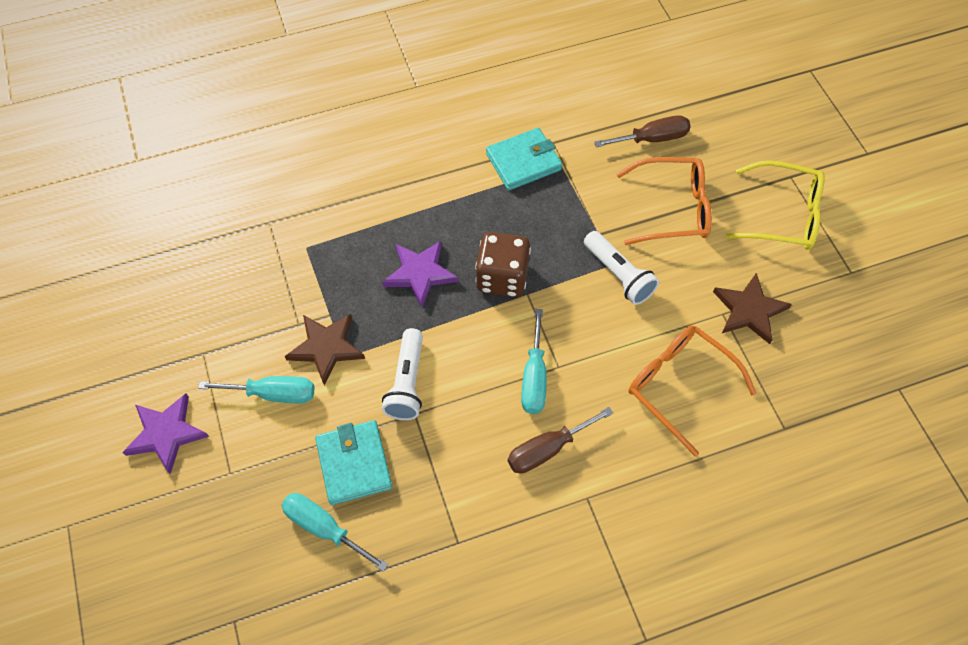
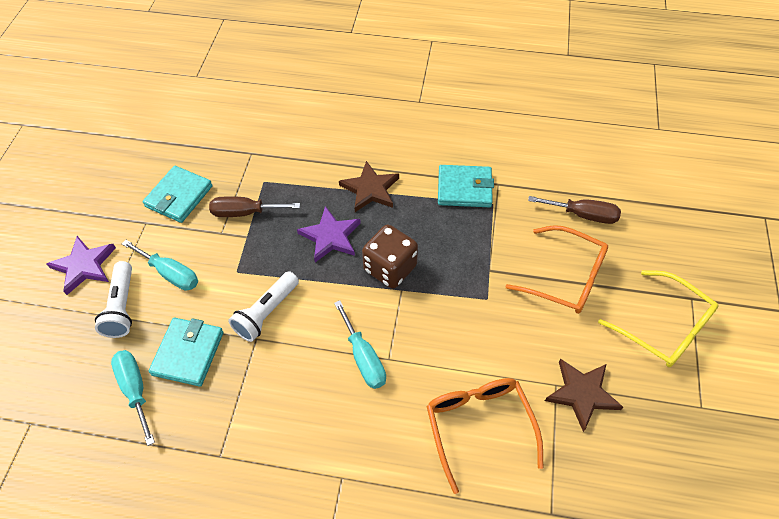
camera: 30 degrees right, 5 degrees down
brown star [285,314,365,385] -> brown star moved to [339,161,399,212]
brown screwdriver [508,407,613,474] -> brown screwdriver moved to [209,196,300,217]
turquoise screwdriver [521,309,547,414] -> turquoise screwdriver turned 60 degrees counterclockwise [334,300,386,389]
white flashlight [584,231,659,305] -> white flashlight moved to [95,261,132,338]
none -> turquoise wallet [143,166,212,223]

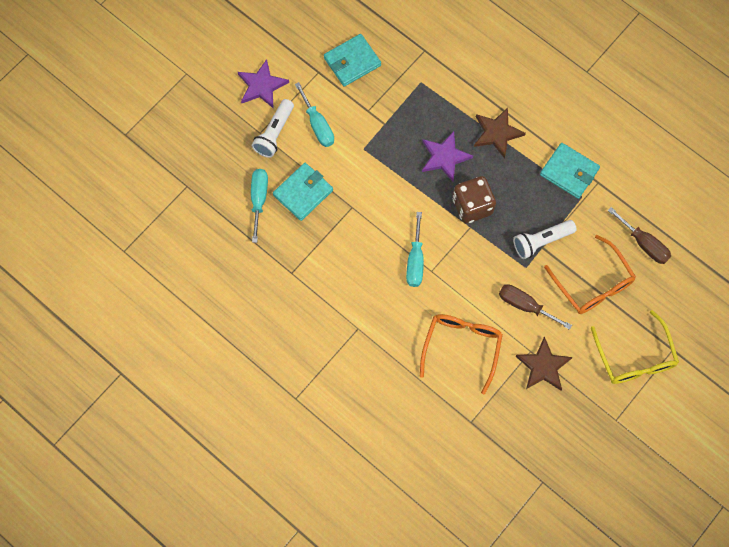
camera: 30 degrees right, 15 degrees up
brown screwdriver [209,196,300,217] -> brown screwdriver moved to [499,284,572,330]
white flashlight [228,271,299,342] -> white flashlight moved to [513,220,577,259]

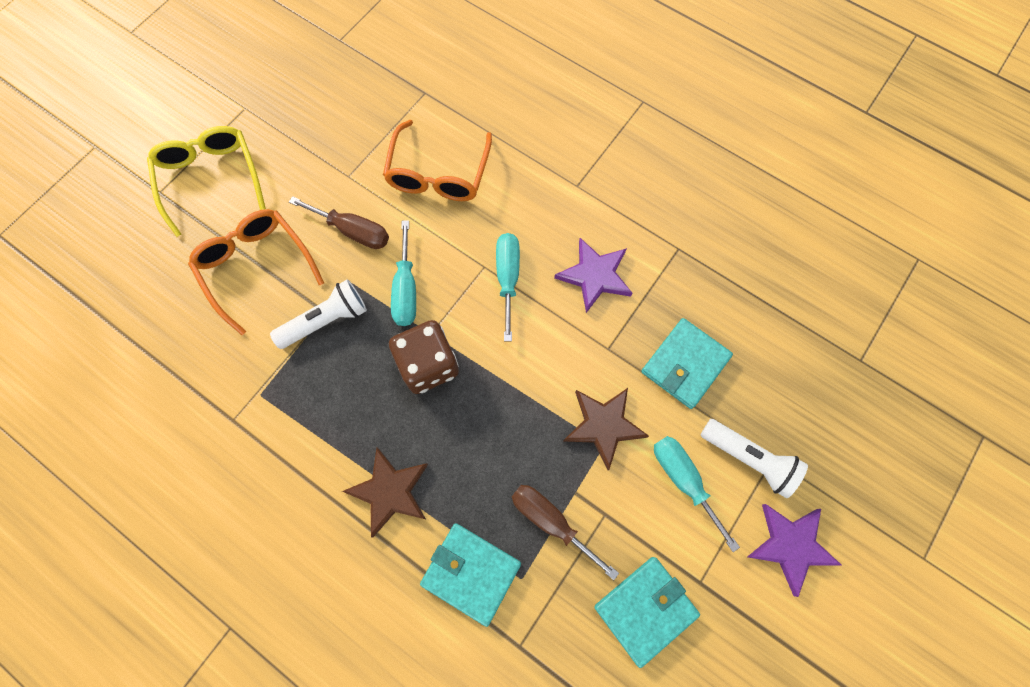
camera: 175 degrees right, 0 degrees up
turquoise screwdriver [251,169,268,243] -> turquoise screwdriver moved to [391,220,416,326]
white flashlight [252,99,294,158] -> white flashlight turned 105 degrees clockwise [701,419,808,498]
purple star [422,131,473,182] -> purple star moved to [554,238,632,313]
brown star [515,336,573,390] -> brown star moved to [563,388,649,470]
turquoise wallet [540,143,600,199] -> turquoise wallet moved to [420,523,521,627]
brown screwdriver [608,207,671,264] -> brown screwdriver moved to [512,485,619,580]

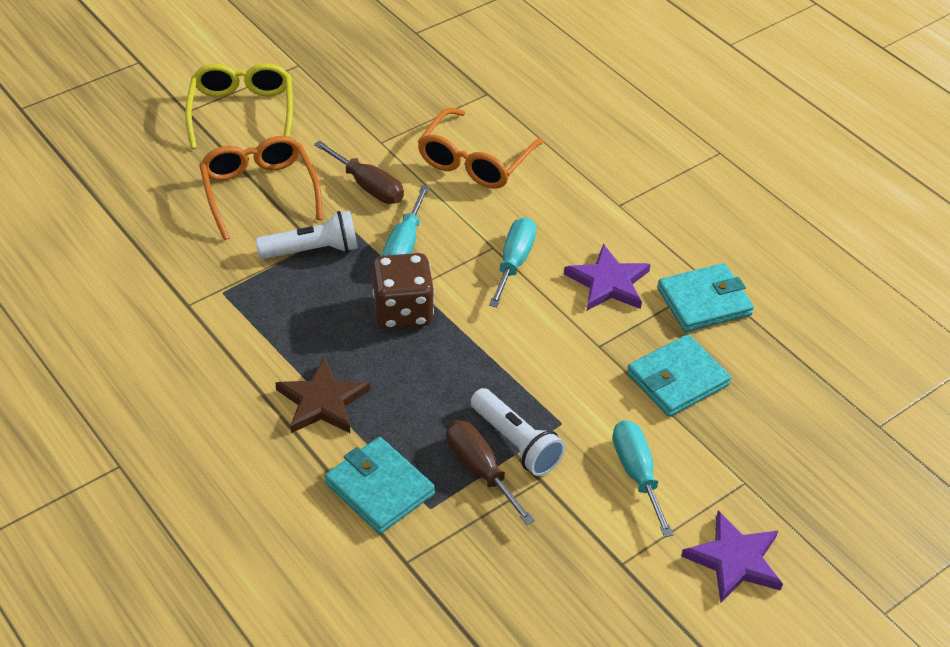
camera: 15 degrees right, 25 degrees down
brown star [563,388,649,470] -> none
turquoise wallet [594,557,700,668] -> turquoise wallet moved to [657,263,754,332]
white flashlight [701,419,808,498] -> white flashlight moved to [470,388,565,476]

